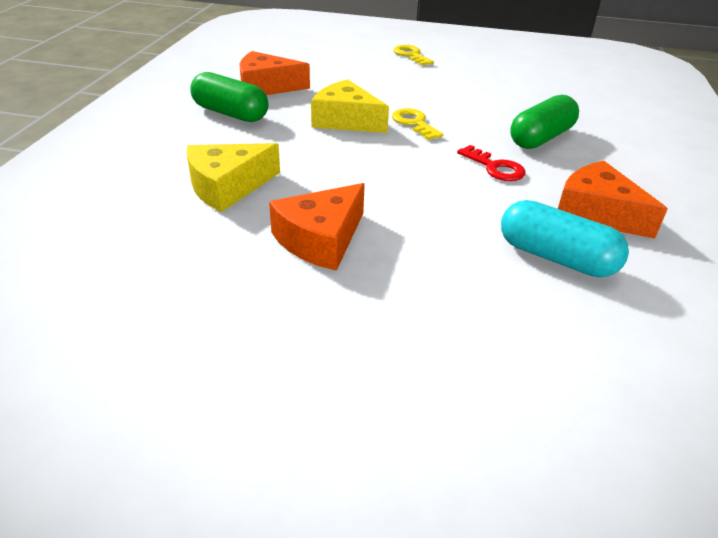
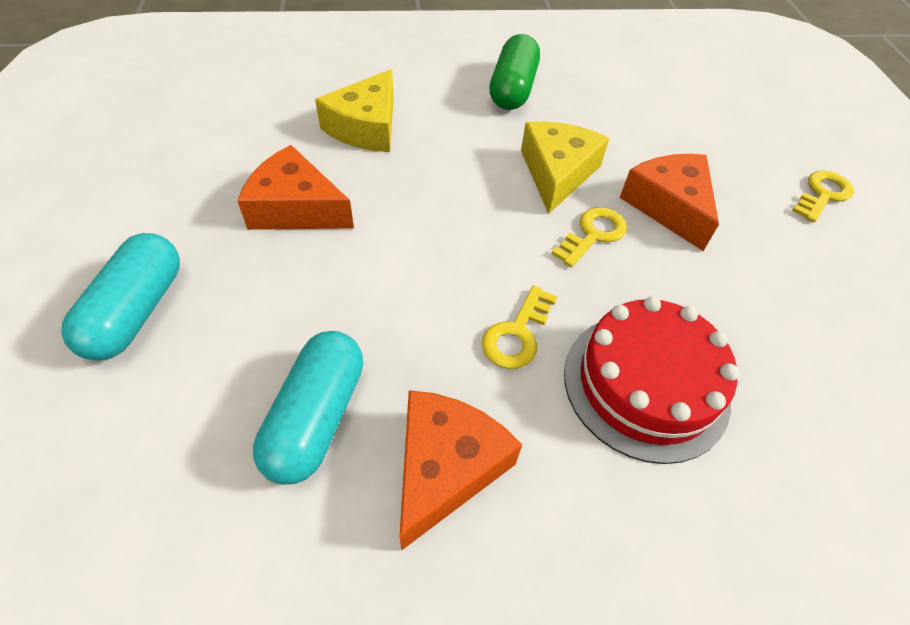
camera: 70 degrees right, 15 degrees up
yellow cheese [186,143,280,212] -> yellow cheese turned 105 degrees counterclockwise [315,69,394,152]
orange cheese [240,51,310,95] -> orange cheese moved to [620,154,719,251]
red key [457,145,526,181] -> yellow key [482,285,557,369]
green capsule [510,95,579,149] -> red cake [564,296,739,464]
none -> turquoise capsule [61,233,180,361]

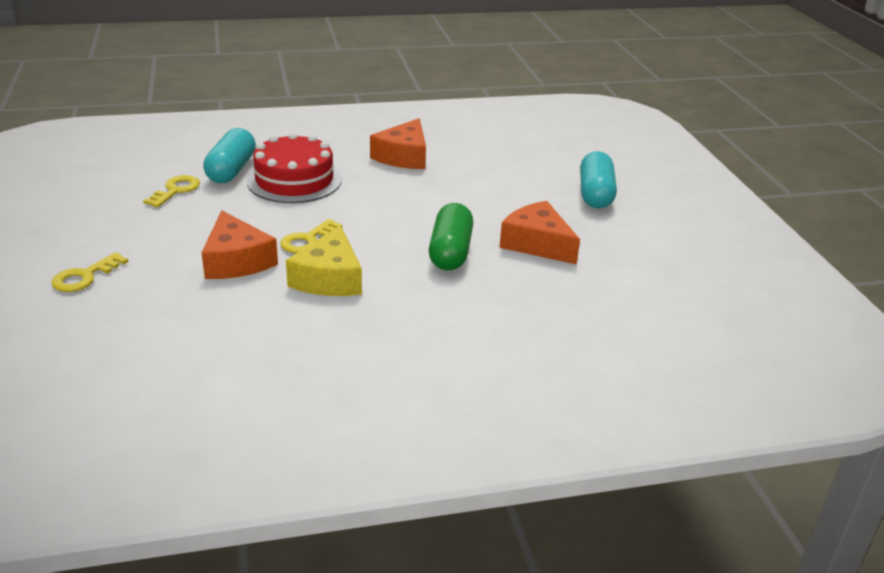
camera: 175 degrees right, 20 degrees down
orange cheese [238,145,354,230] -> orange cheese turned 150 degrees counterclockwise [499,201,580,265]
turquoise capsule [253,331,363,485] -> turquoise capsule moved to [203,128,256,183]
yellow cheese [315,69,394,152] -> none
yellow key [482,285,557,369] -> yellow key moved to [143,175,200,207]
green capsule [490,34,540,110] -> green capsule moved to [429,203,473,270]

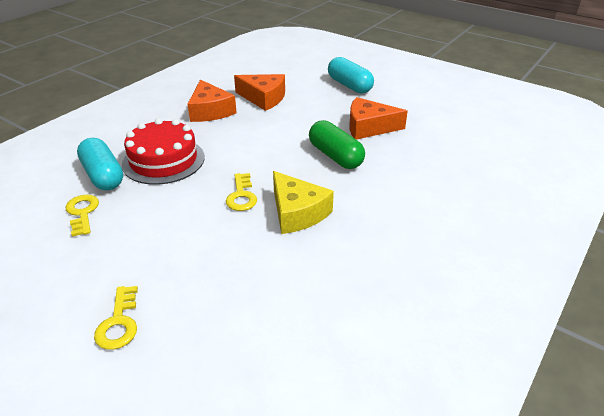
camera: 40 degrees left, 5 degrees up
orange cheese [202,210,278,279] -> orange cheese moved to [234,74,285,111]

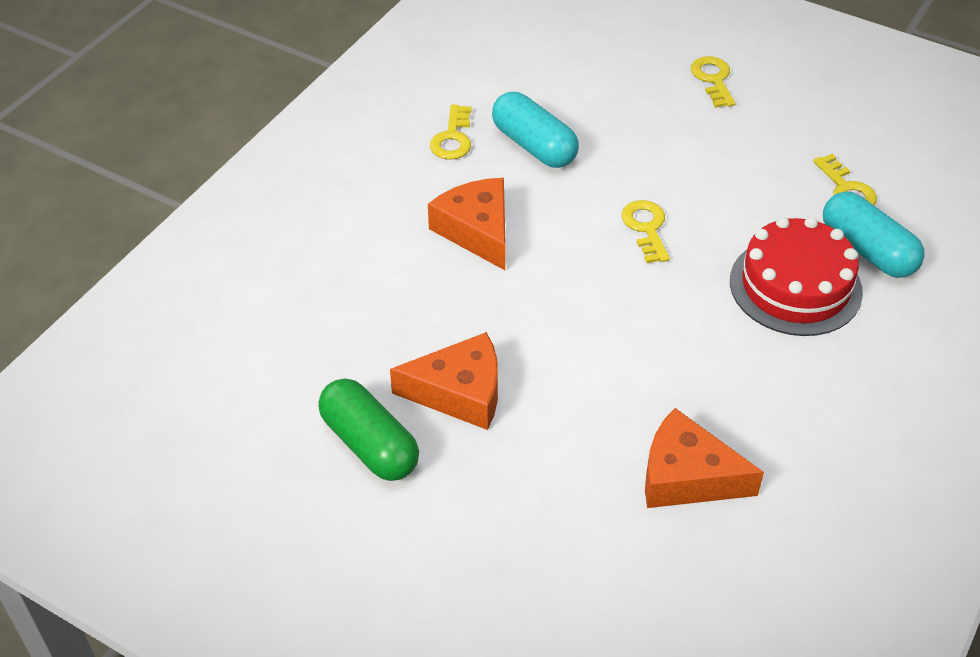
camera: 175 degrees right, 10 degrees up
orange cheese [188,80,237,122] -> orange cheese moved to [428,178,506,270]
yellow cheese [273,171,334,234] -> none
green capsule [309,120,365,169] -> green capsule moved to [318,378,419,481]
turquoise capsule [328,57,374,93] -> turquoise capsule moved to [492,92,579,168]
none -> yellow key [430,105,472,160]

